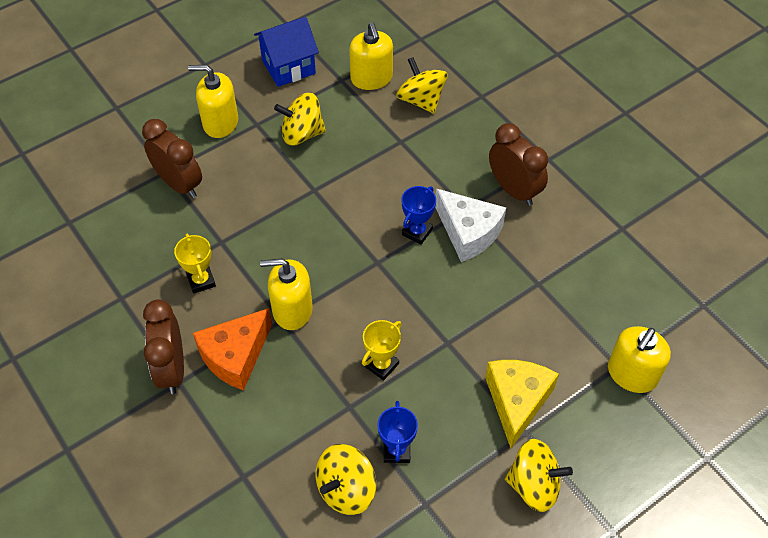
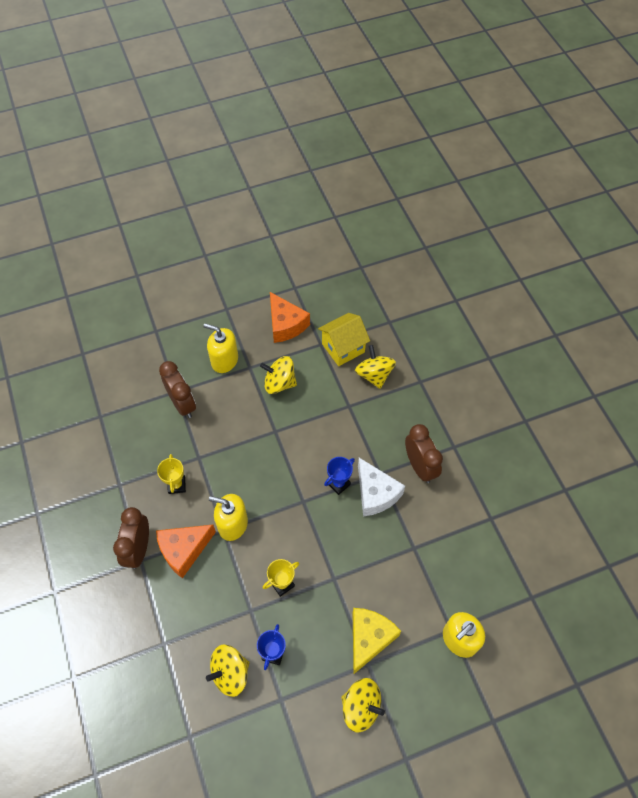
camera: 15 degrees right, 5 degrees up
blue house [254,17,319,87] -> orange cheese [270,292,310,343]
yellow soap dispenser [349,22,393,90] -> yellow house [318,313,370,366]

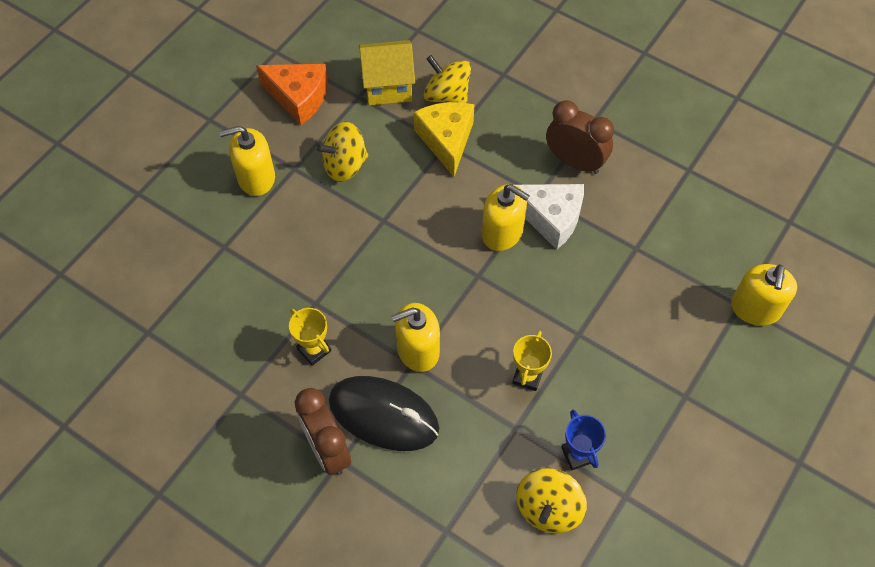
camera: 35 degrees left, 0 degrees up
orange cheese [156,525,216,578] -> black mouse [329,376,439,451]
brown clock [159,361,196,418] -> none
yellow house [318,313,370,366] -> yellow house turned 60 degrees clockwise [359,40,415,105]
blue trophy [324,457,355,495] -> yellow soap dispenser [482,184,530,251]
yellow spinning top [341,678,385,732] -> none
yellow cheese [353,608,401,675] -> yellow cheese moved to [414,102,474,177]

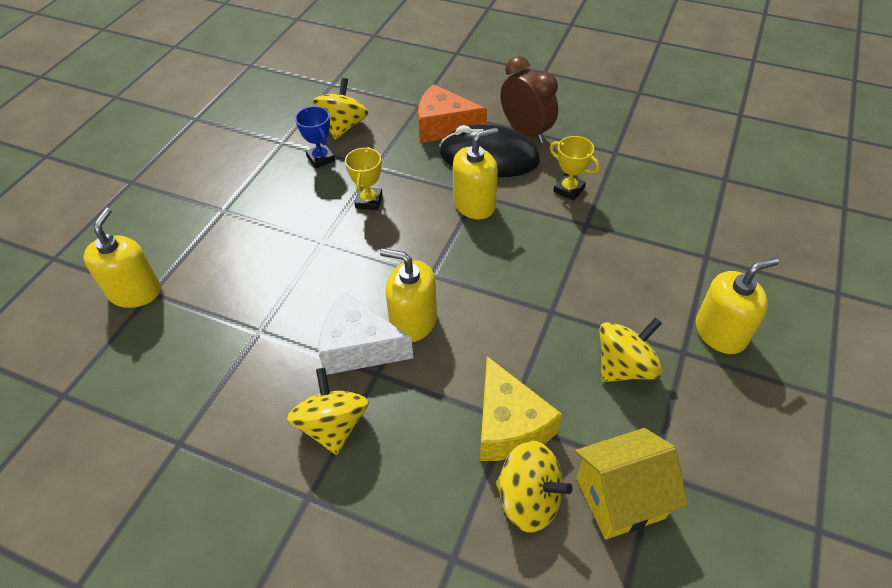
camera: 170 degrees right, 10 degrees down
orange cheese [256,64,328,125] -> orange cheese moved to [418,84,487,143]
brown clock [546,100,614,174] -> yellow spinning top [287,368,369,455]

